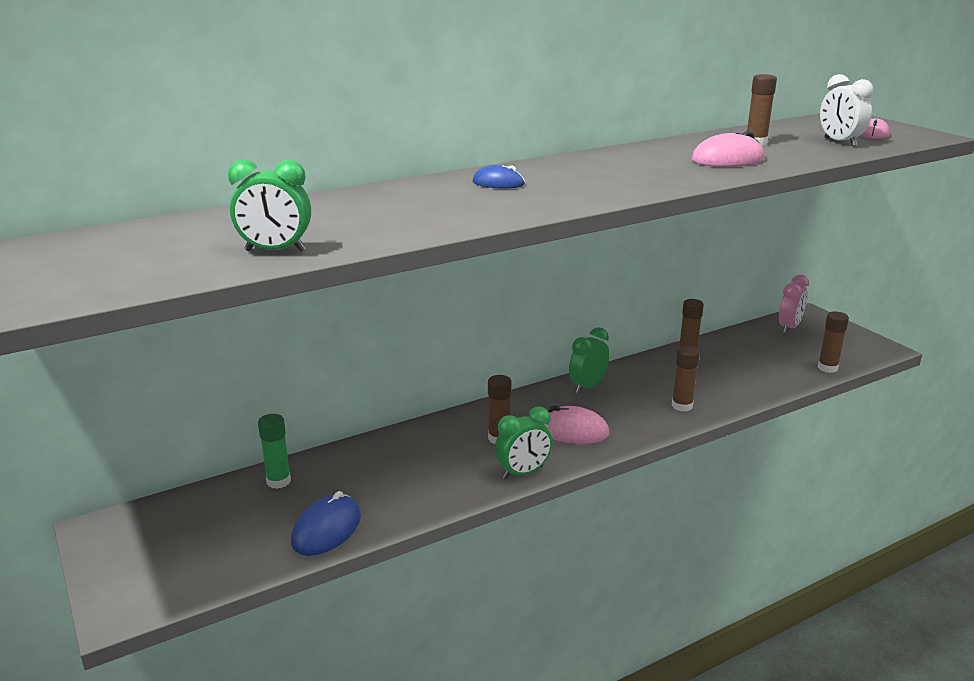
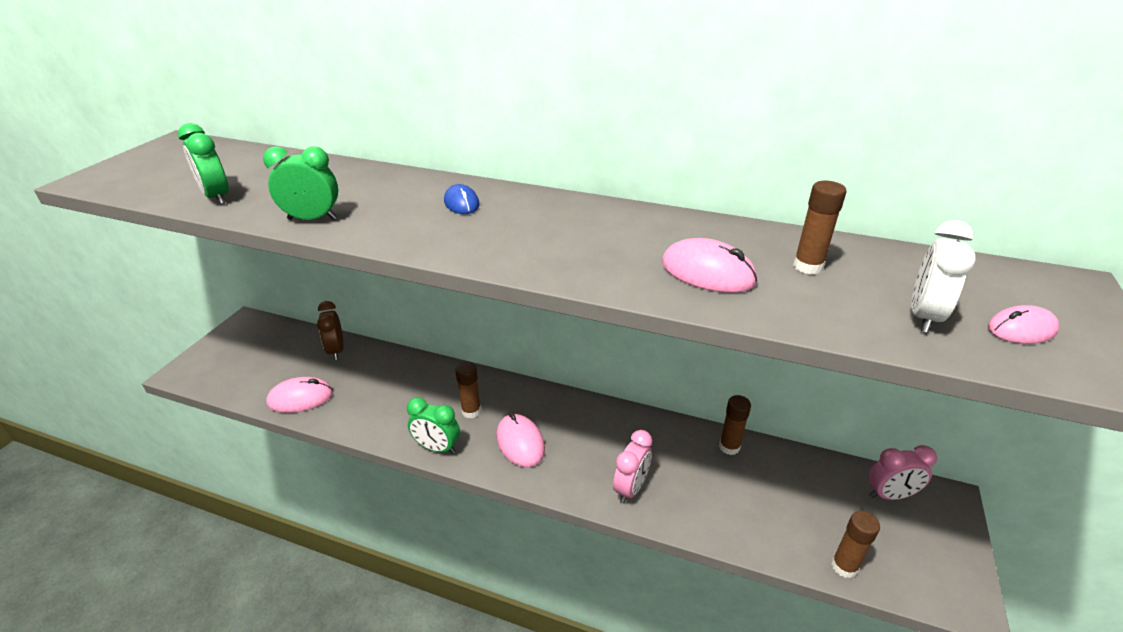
camera: 50 degrees right, 10 degrees up
green glue stick [258,414,291,489] -> brown clock [317,301,343,360]
blue mouse [291,491,361,556] -> pink mouse [266,377,333,413]
green clock [569,327,609,393] -> green clock moved to [263,146,338,220]
brown glue stick [672,346,700,412] -> pink clock [613,430,652,503]

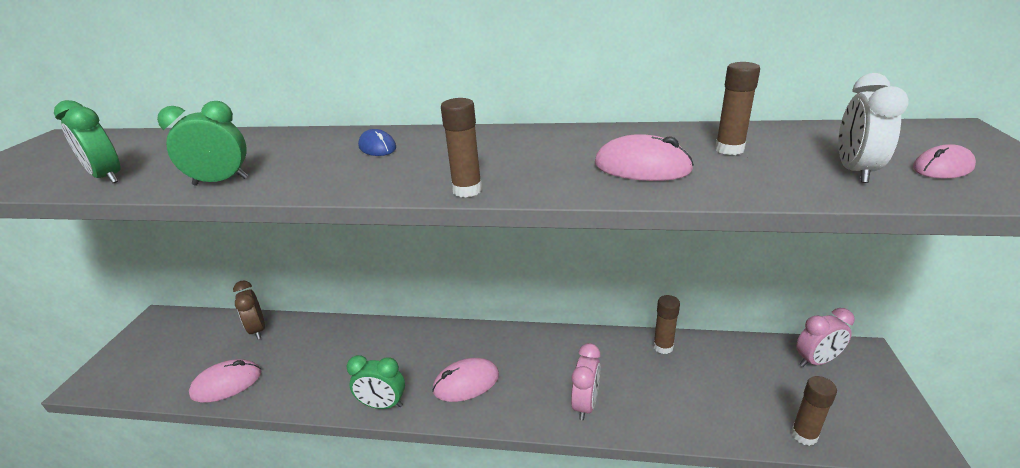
camera: 10 degrees left, 5 degrees down
brown glue stick [455,361,481,418] -> brown glue stick moved to [441,98,482,197]
pink mouse [496,413,545,467] -> pink mouse turned 75 degrees counterclockwise [432,358,499,402]

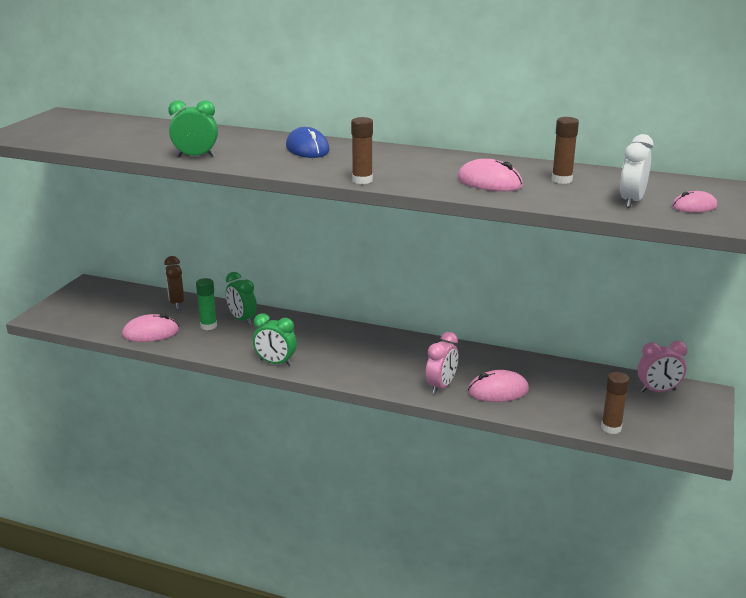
camera: 10 degrees right, 5 degrees down
green clock [54,100,121,183] -> green clock moved to [226,272,257,325]
blue mouse [358,129,396,156] -> blue mouse [286,127,330,158], size x1.57
pink mouse [432,358,499,402] -> pink mouse moved to [468,370,529,402]
brown glue stick [653,295,680,354] -> none
none -> green glue stick [196,278,217,330]

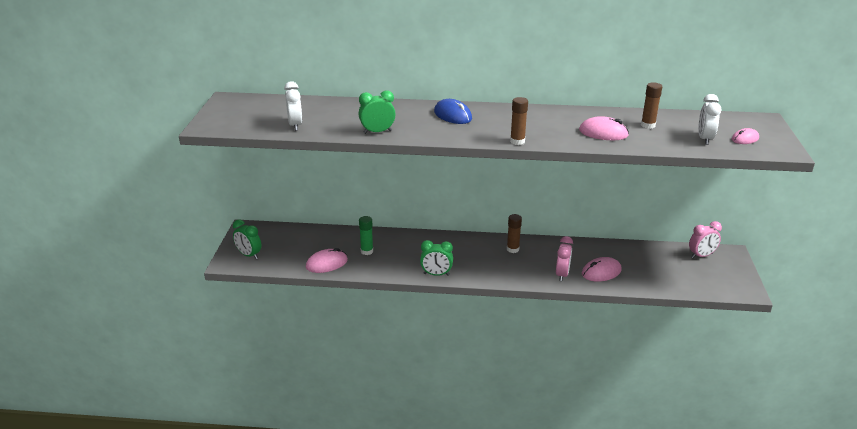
camera: 15 degrees left, 5 degrees up
brown clock [164,256,184,309] -> none
green clock [226,272,257,325] -> green clock moved to [233,219,261,259]
brown glue stick [601,372,629,434] -> brown glue stick moved to [507,214,522,253]
none -> white clock [284,81,302,131]

